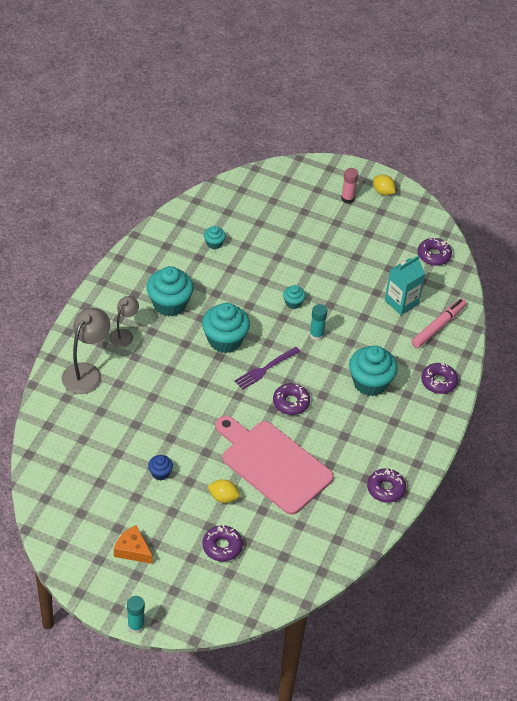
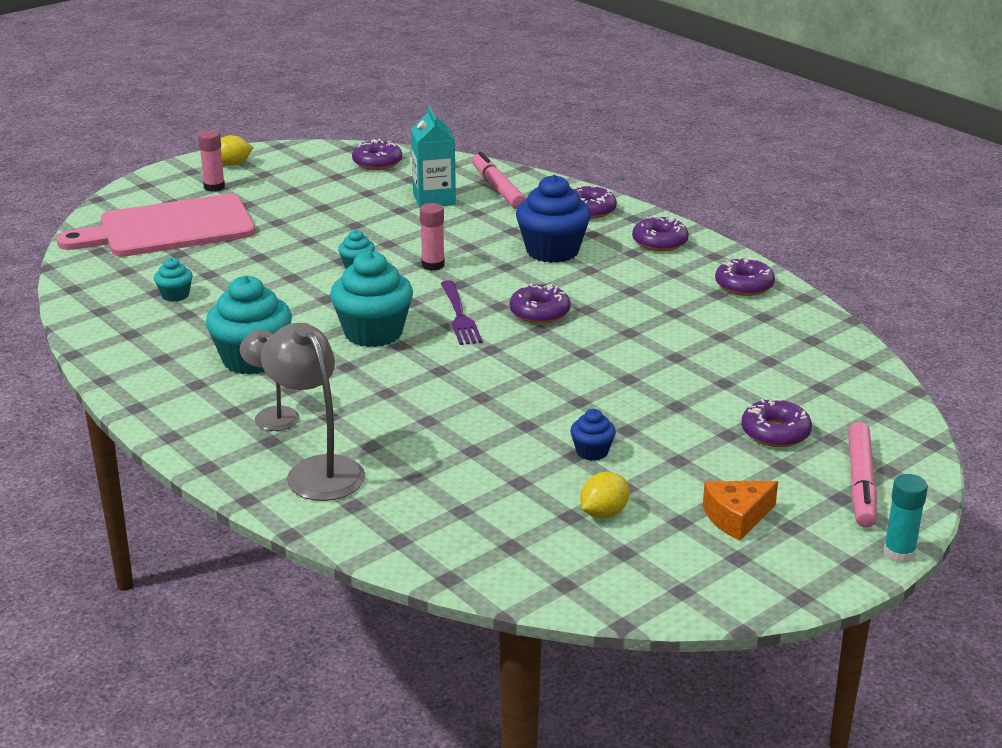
camera: 60 degrees left, 20 degrees down
yellow lemon [208,479,240,503] -> yellow lemon moved to [580,472,629,518]
pink cutting board [215,416,334,515] -> pink cutting board moved to [57,194,255,257]
turquoise glue stick [309,304,327,341] -> pink glue stick [420,203,445,271]
turquoise cupcake [349,345,398,396] -> blue cupcake [516,175,591,263]
none -> purple donut [632,215,689,251]
none -> pink marker [848,422,877,528]

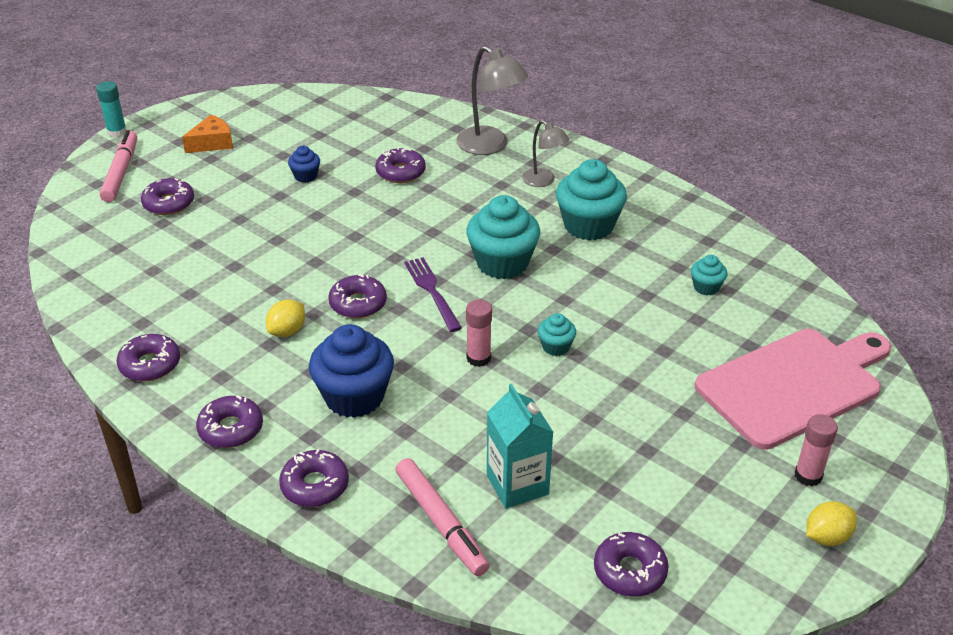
camera: 170 degrees right, 10 degrees up
yellow lemon [580,472,629,518] -> yellow lemon moved to [266,300,305,337]
none -> purple donut [375,147,426,183]

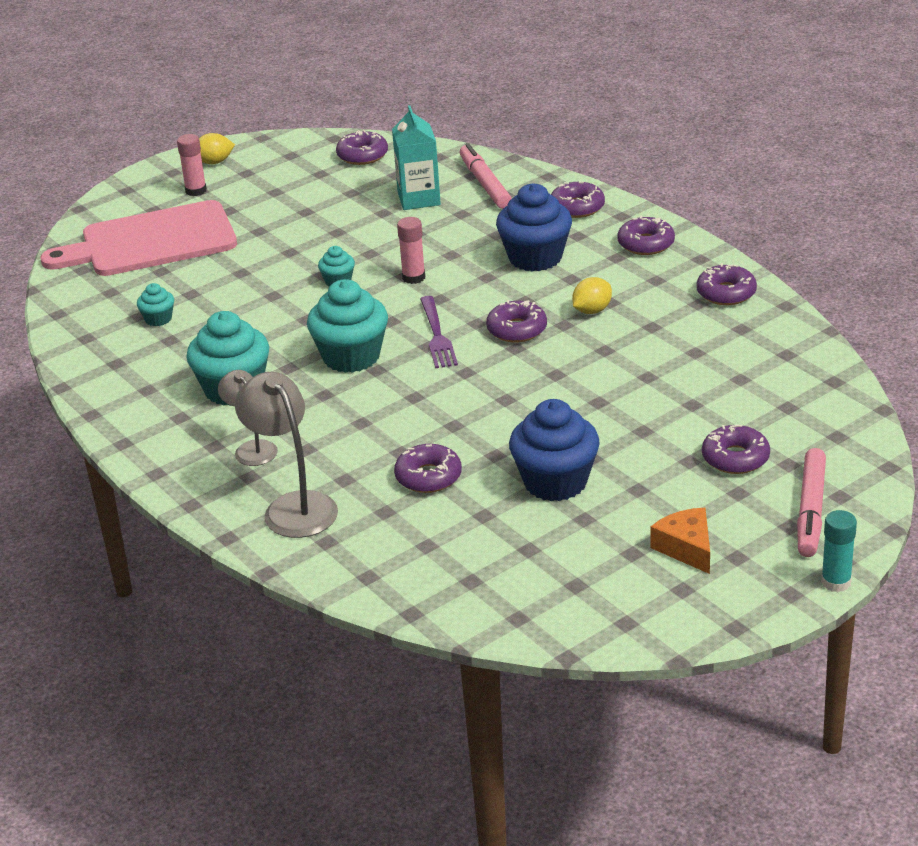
camera: 165 degrees left, 5 degrees down
orange cheese [182,115,233,153] -> orange cheese turned 90 degrees clockwise [651,508,710,574]
blue cupcake [288,146,320,183] -> blue cupcake [509,399,600,501], size x2.06

